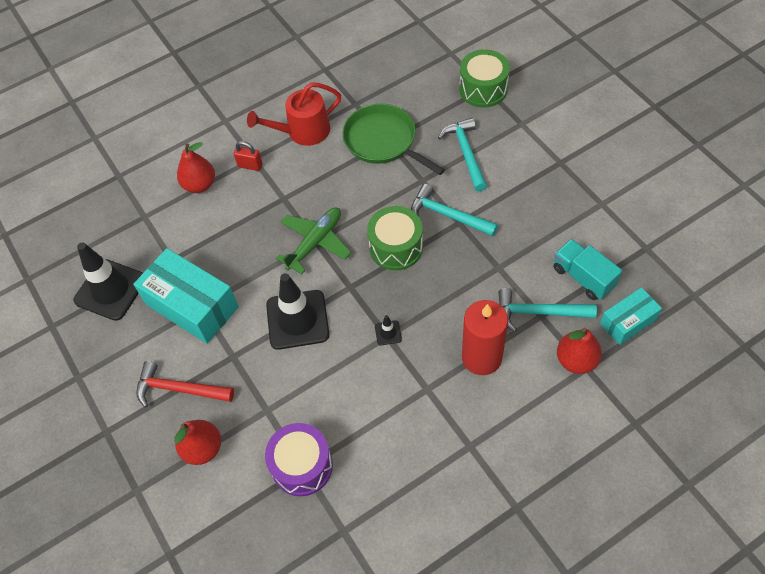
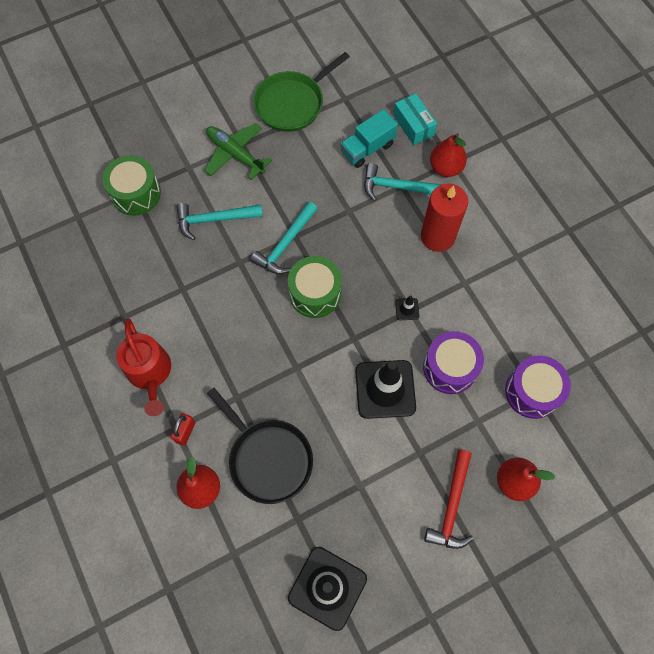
camera: 90 degrees left, 10 degrees up
turquoise box [133,248,239,344] -> none
green plane [276,207,351,274] -> green plane moved to [204,123,272,180]
green pan [342,104,445,175] -> green pan moved to [253,52,350,132]
turquoise hammer [498,288,597,332] -> turquoise hammer turned 90 degrees clockwise [364,163,442,201]
none -> black pan [207,388,313,504]
none -> purple drum [423,331,484,394]

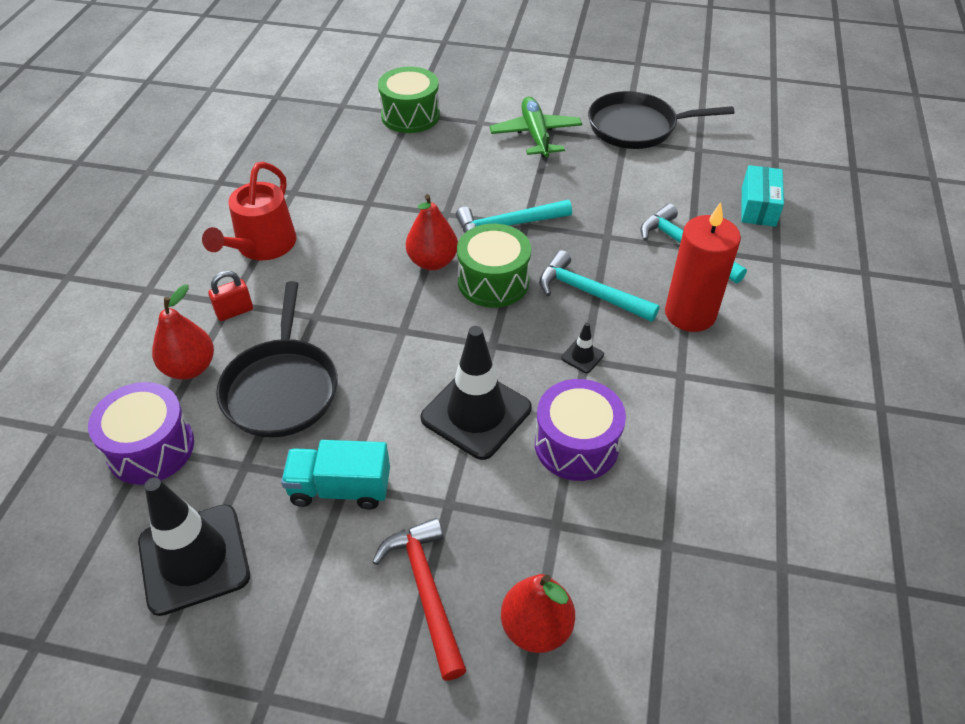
camera: 40 degrees right, 20 degrees down
turquoise hammer [176,203,263,240] -> turquoise hammer moved to [539,250,660,322]
green pan [253,52,350,132] -> black pan [588,91,734,149]
turquoise truck [340,109,398,168] -> turquoise truck moved to [281,440,390,510]
red hammer [424,449,474,549] -> red hammer turned 105 degrees clockwise [373,518,467,681]
red pear [430,133,467,177] -> red pear moved to [406,194,458,270]
purple drum [505,356,571,419] -> purple drum moved to [88,382,194,485]

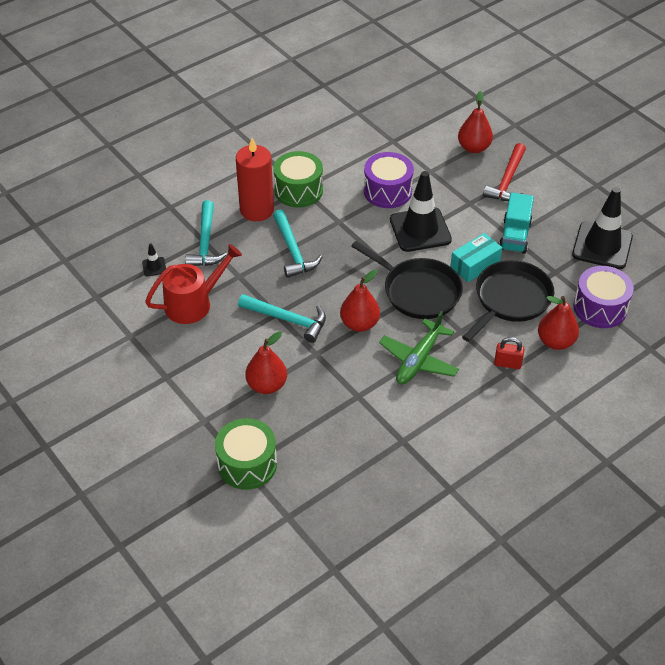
camera: 140 degrees left, 0 degrees up
red watering can [202,162,296,260] -> red watering can moved to [145,244,242,324]
turquoise truck [281,440,390,510] -> turquoise truck turned 60 degrees clockwise [499,192,534,254]
green drum [457,224,531,308] -> green drum moved to [273,151,323,208]
green plane [490,97,582,157] -> green plane moved to [379,311,459,384]
black traffic cone [561,322,604,373] -> black traffic cone moved to [142,244,166,276]
black pan [588,91,734,149] -> black pan moved to [351,241,463,319]
turquoise box [741,165,784,227] -> turquoise box moved to [450,233,502,282]
none -> red pear [245,332,287,394]

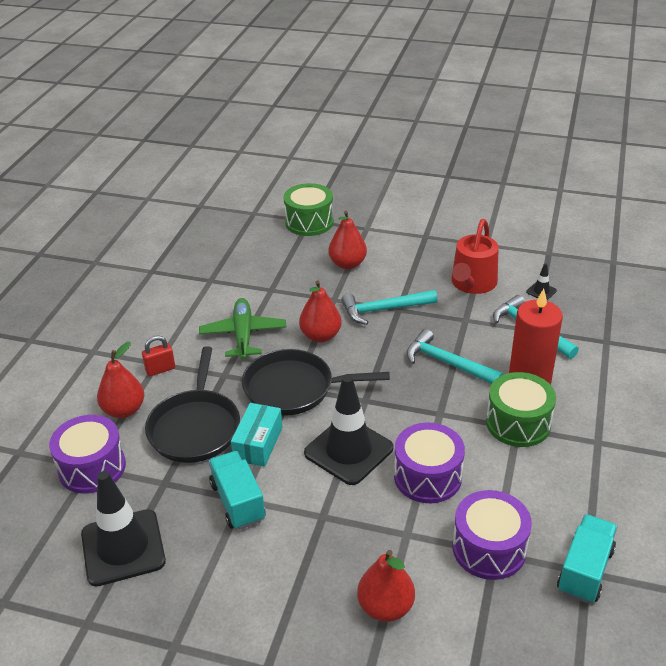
camera: 145 degrees right, 10 degrees down
red hammer [483,143,526,201] -> none
none -> purple drum [453,490,532,580]
none -> turquoise truck [557,514,617,603]

